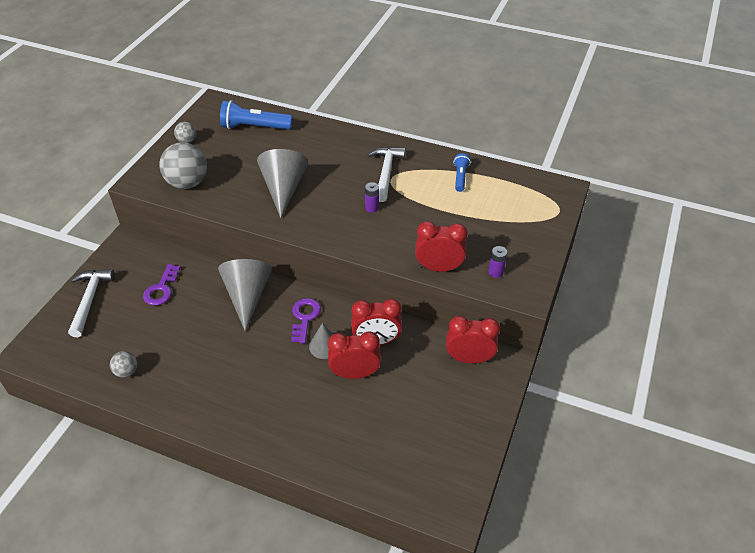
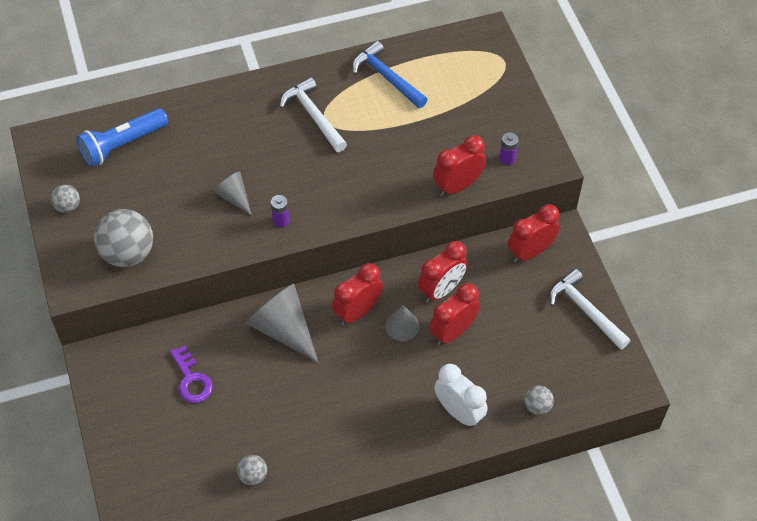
camera: 40 degrees left, 10 degrees up
white hammer [68,269,115,337] -> white hammer moved to [549,269,631,350]
grey cone [257,149,308,218] -> grey cone [213,172,252,215], size x0.55
purple key [291,298,321,343] -> red clock [332,263,383,325]
purple battery [365,182,379,213] -> purple battery moved to [271,195,289,227]
blue flashlight [453,153,471,192] -> blue hammer [352,41,428,108]
none -> white clock [434,364,488,427]
none -> grey ball [524,386,554,415]

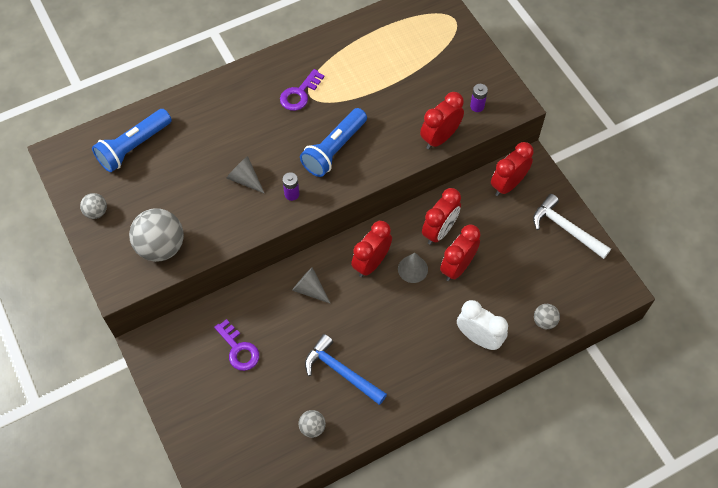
camera: 10 degrees left, 5 degrees up
grey cone [245,284,319,363] -> grey cone [292,267,331,304], size x0.55
white hammer [280,77,347,152] -> purple key [280,69,324,111]
blue hammer [352,41,428,108] -> blue hammer moved to [305,334,387,405]
none -> blue flashlight [300,108,367,177]

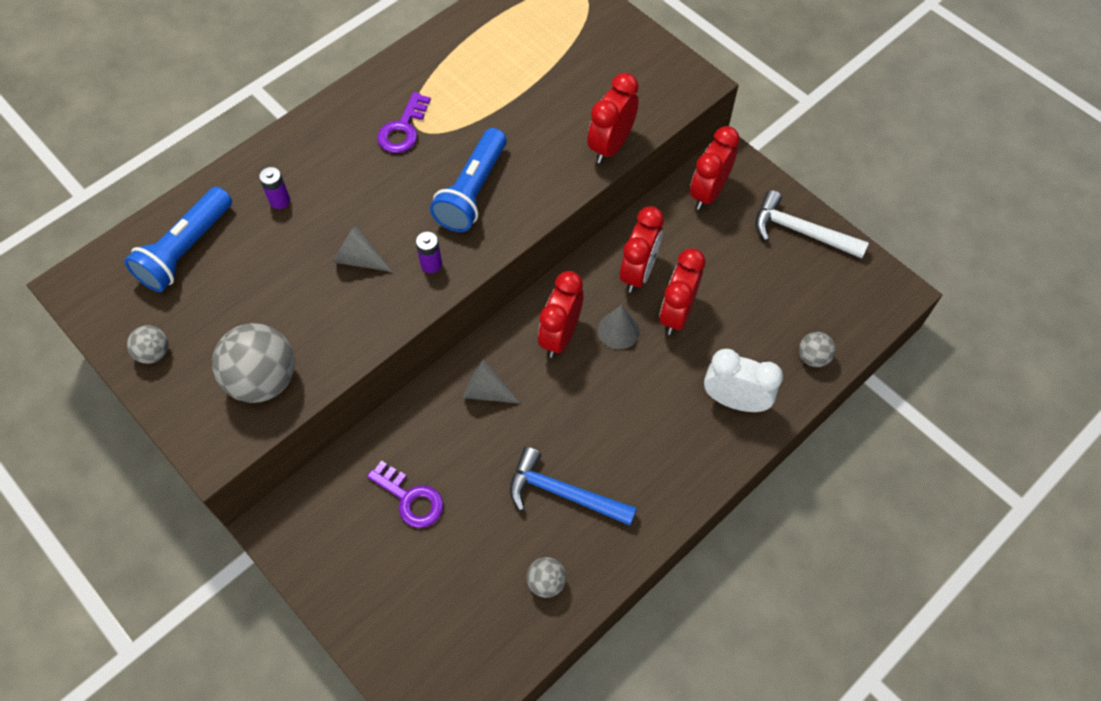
camera: 15 degrees left, 0 degrees up
purple battery [470,84,488,112] -> purple battery moved to [259,167,290,209]

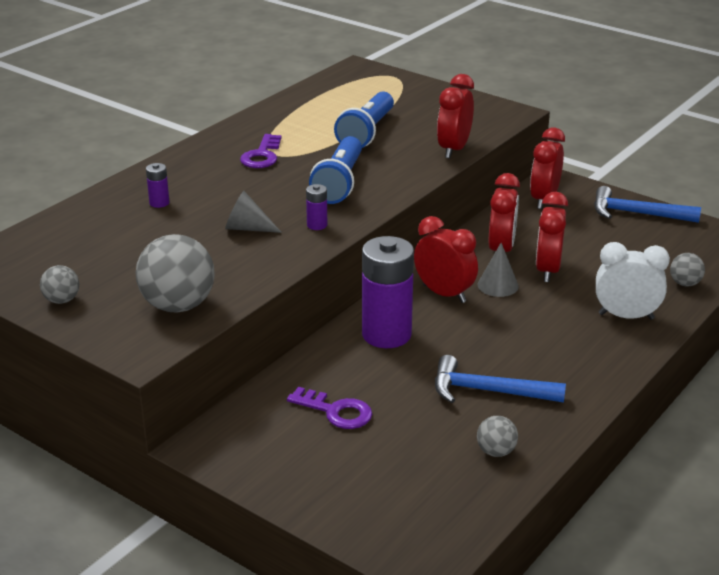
camera: 10 degrees left, 30 degrees down
blue flashlight [124,187,232,292] -> blue flashlight moved to [334,91,394,148]
grey cone [463,359,521,404] -> purple battery [362,236,414,348]
red clock [538,271,583,358] -> red clock turned 120 degrees clockwise [414,216,478,303]
white hammer [755,190,869,259] -> blue hammer [594,186,701,223]

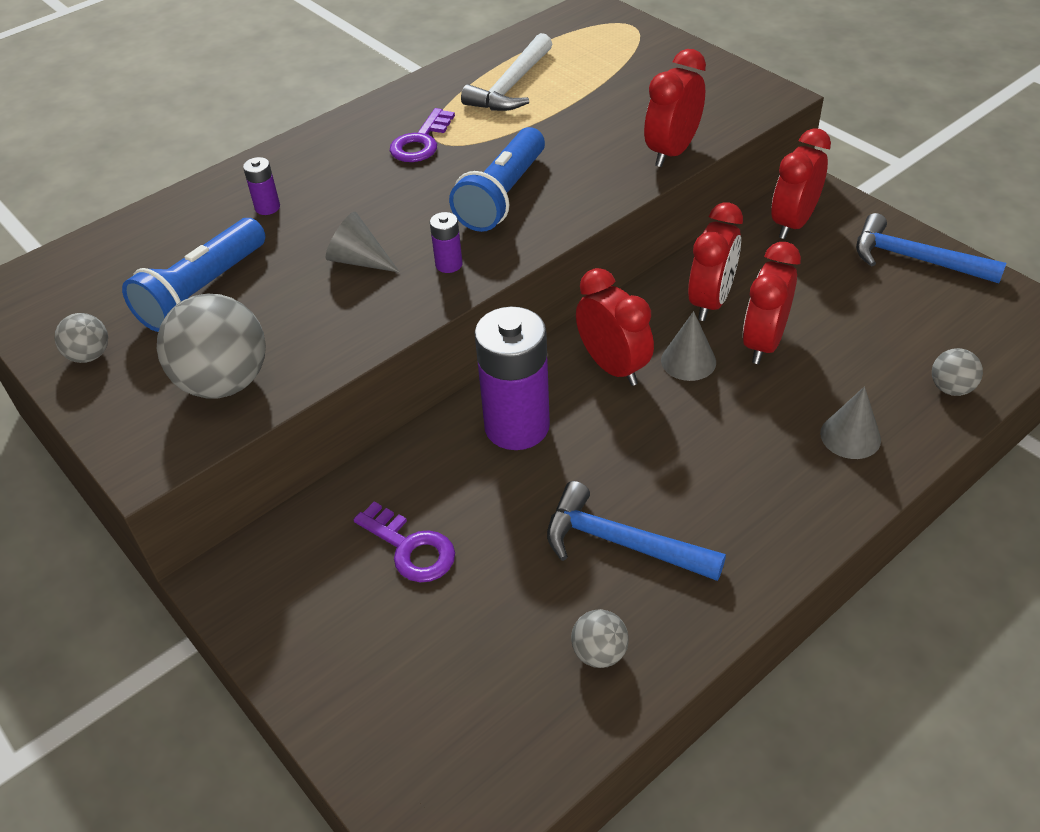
camera: 15 degrees right, 15 degrees up
blue flashlight [334,91,394,148] -> blue flashlight moved to [122,218,265,332]
white clock [596,242,670,320] -> grey cone [820,386,881,459]
none -> white hammer [461,33,552,111]

